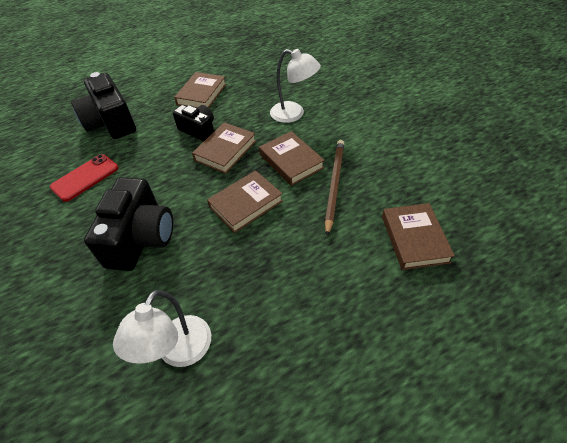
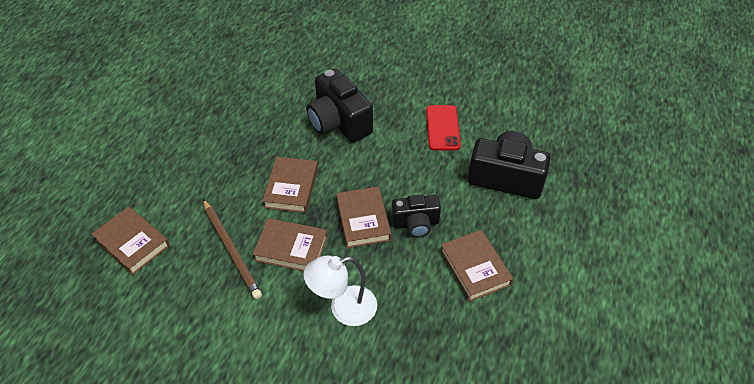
camera: 135 degrees right, 0 degrees up
white lamp [113,290,211,367] -> none

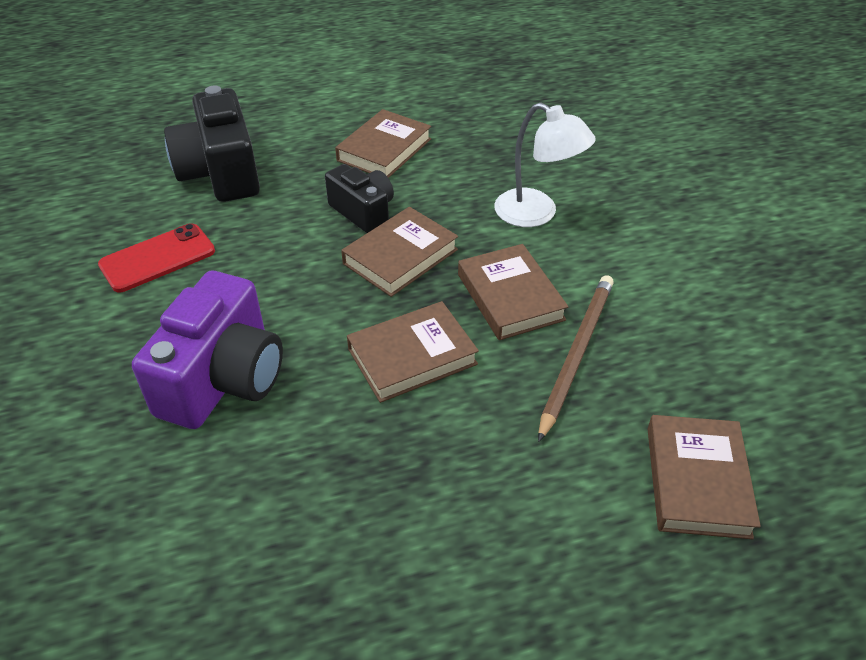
camera: 125 degrees left, 5 degrees down
black camera [306,69,373,143] -> purple camera [132,271,283,429]

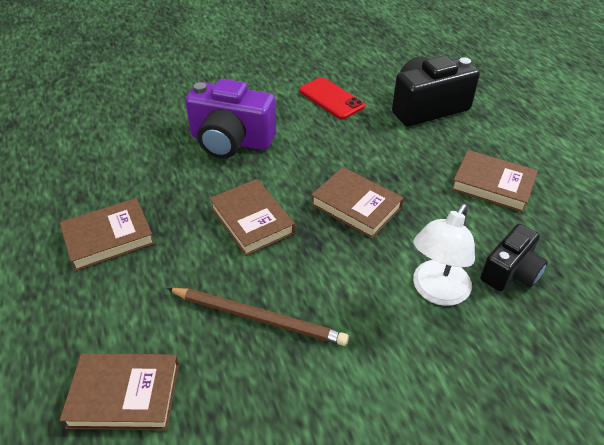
camera: 85 degrees right, 0 degrees up
black camera [325,164,394,233] -> black camera moved to [480,224,548,291]
brown book [458,244,568,340] -> brown book moved to [60,198,155,271]

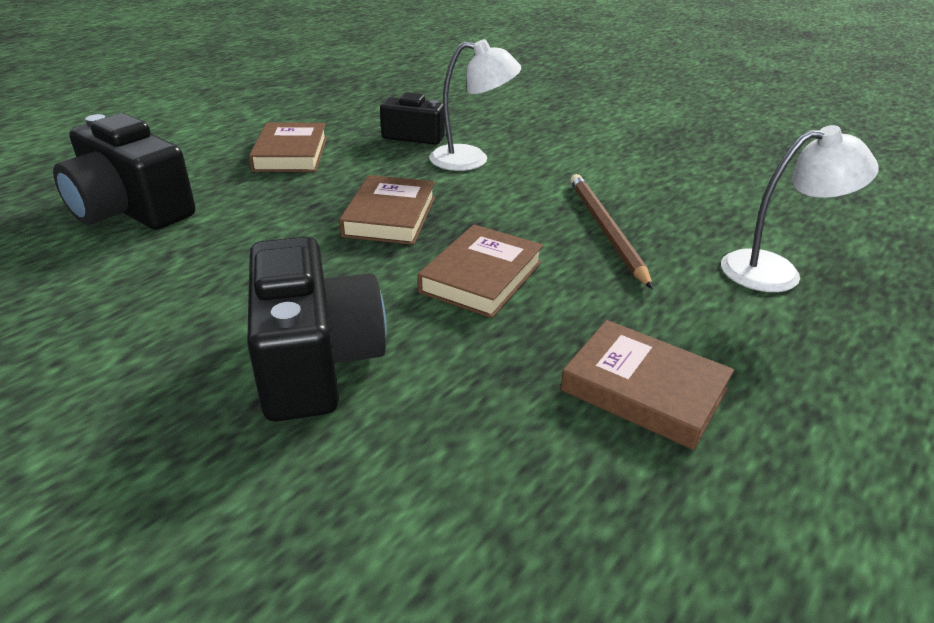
camera: 120 degrees left, 10 degrees down
brown book [60,353,179,430] -> white lamp [721,125,879,292]
purple camera [185,79,276,159] -> black camera [247,237,387,422]
red phone [299,77,365,119] -> none

